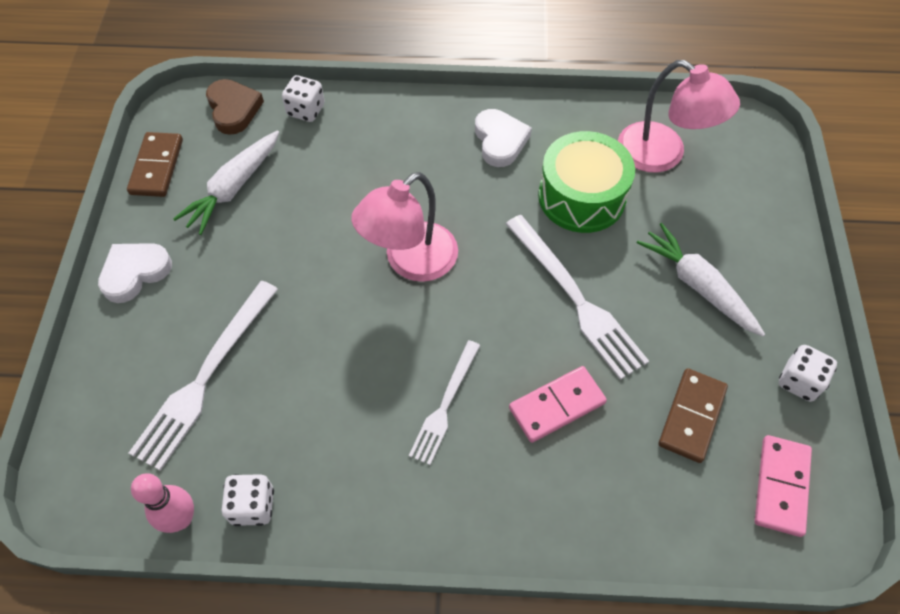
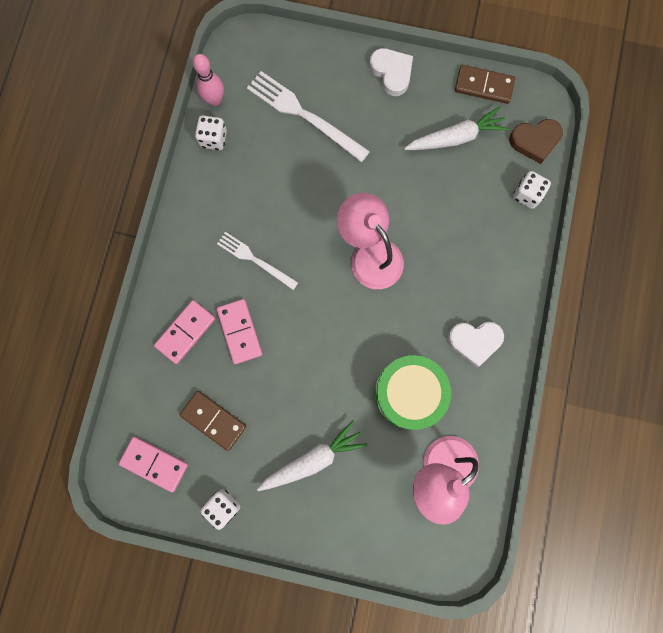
camera: 100 degrees right, 20 degrees up
white carrot [173,130,279,235] -> white carrot turned 120 degrees clockwise [404,107,509,150]
white fork [506,215,649,380] -> none
none -> pink domino [154,300,215,364]

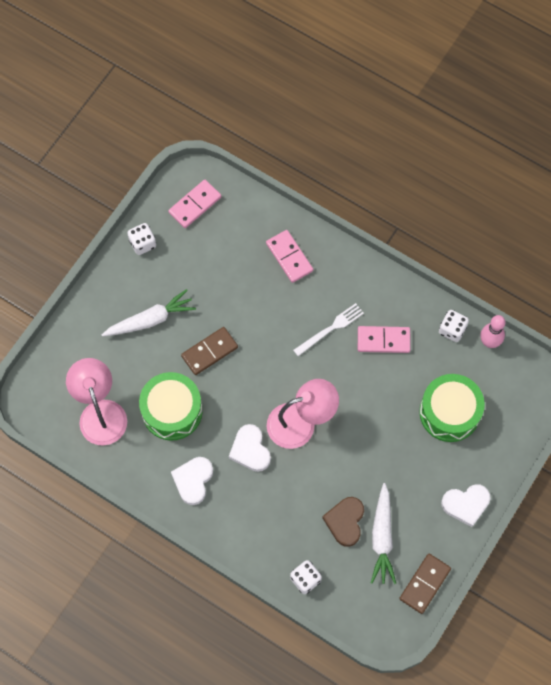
camera: 110 degrees right, 10 degrees down
brown domino [180,391,246,451] -> brown domino moved to [181,327,238,375]
pink domino [217,299,262,364] -> pink domino moved to [358,326,411,353]
white fork [247,71,370,162] -> green drum [419,374,485,442]
white carrot [257,420,367,491] -> white carrot turned 105 degrees counterclockwise [102,289,196,336]
brown heart [509,119,563,164] -> brown heart moved to [322,497,364,547]
none -> white heart [229,424,271,472]

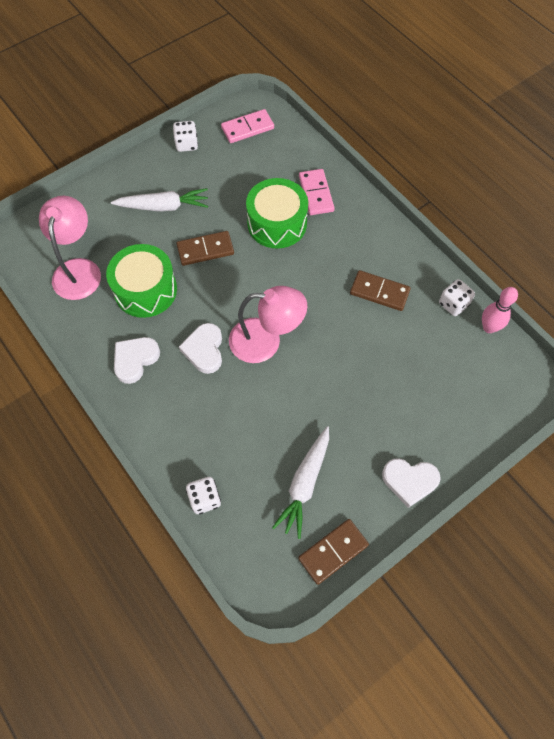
camera: 20 degrees right, 5 degrees down
white fork [293,303,364,356] -> none
brown heart [322,497,364,547] -> none
pink domino [358,326,411,353] -> brown domino [350,270,411,311]
green drum [419,374,485,442] -> green drum moved to [246,178,308,249]

